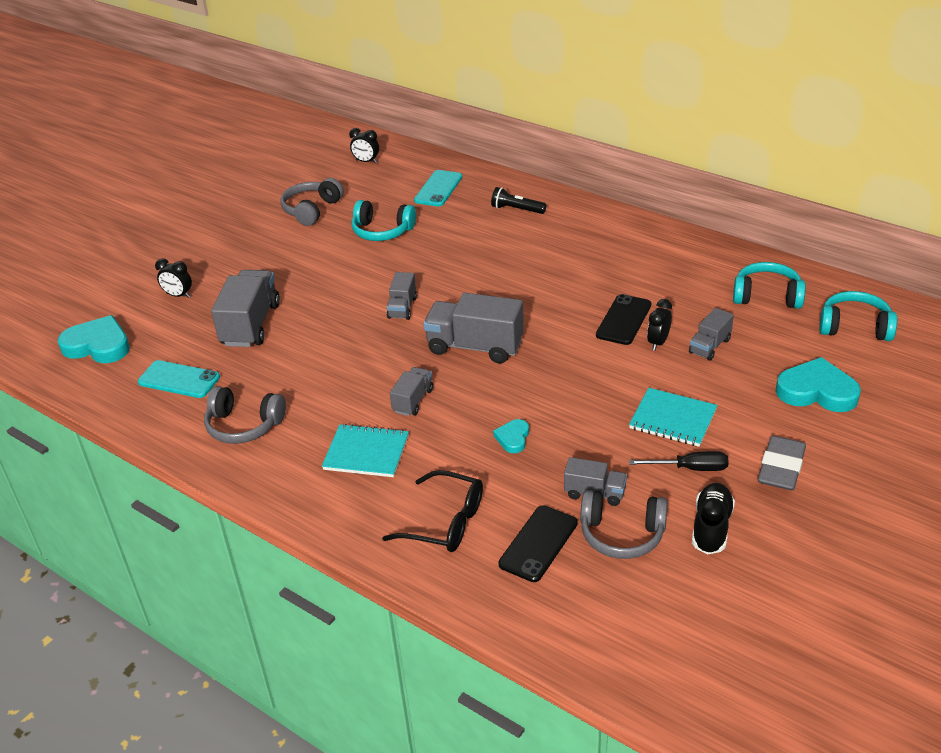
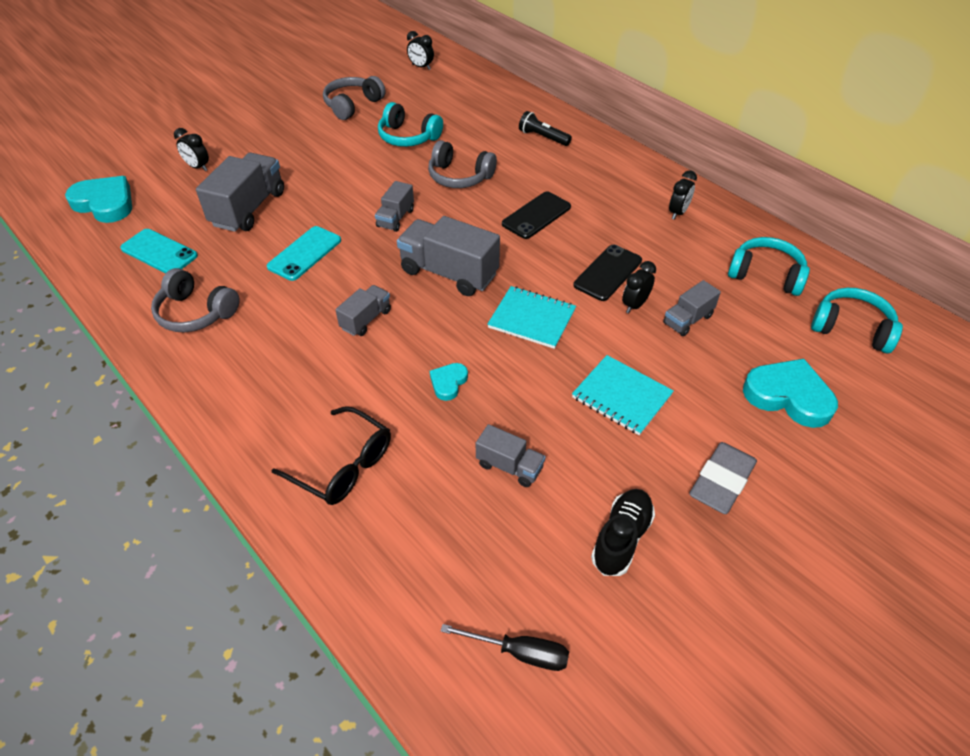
camera: 10 degrees right, 10 degrees up
turquoise notebook [322,424,409,477] -> turquoise notebook moved to [487,286,576,349]
turquoise phone [414,170,462,206] -> turquoise phone moved to [267,226,341,281]
black phone [498,505,578,582] -> black phone moved to [502,191,571,239]
grey headphones [580,490,668,559] -> grey headphones moved to [428,140,497,188]
black screwdriver [629,451,729,471] -> black screwdriver moved to [441,624,569,671]
none -> black clock [669,170,697,220]

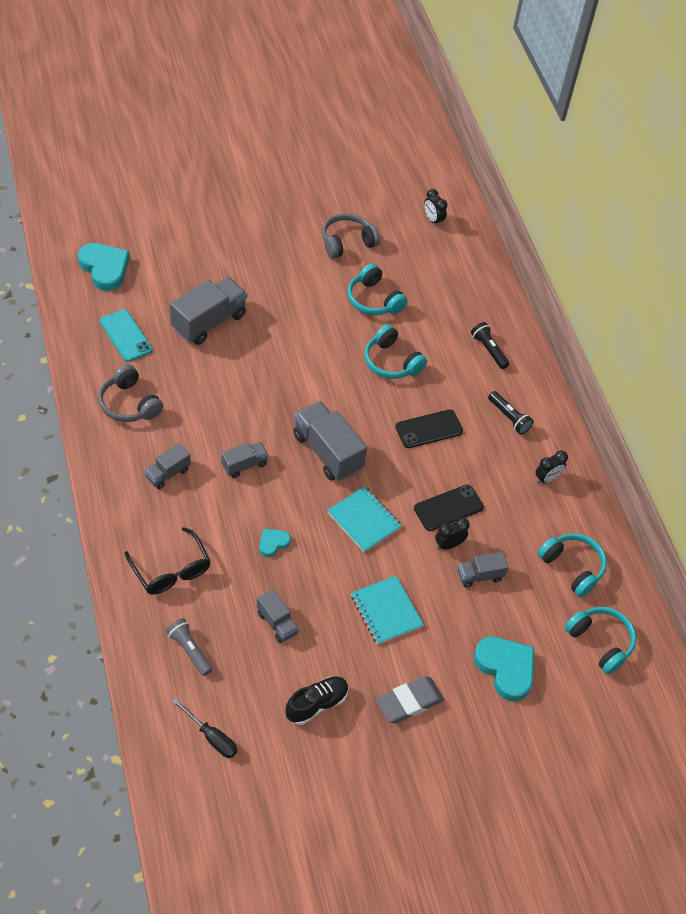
camera: 20 degrees right, 5 degrees up
black clock [174,128,209,171] -> none
turquoise phone [267,226,341,281] -> none
grey truck [375,181,414,232] -> grey truck moved to [144,443,190,489]
grey headphones [428,140,497,188] -> turquoise headphones [364,324,427,379]
none -> grey flashlight [166,618,213,676]
none -> black flashlight [488,391,533,434]

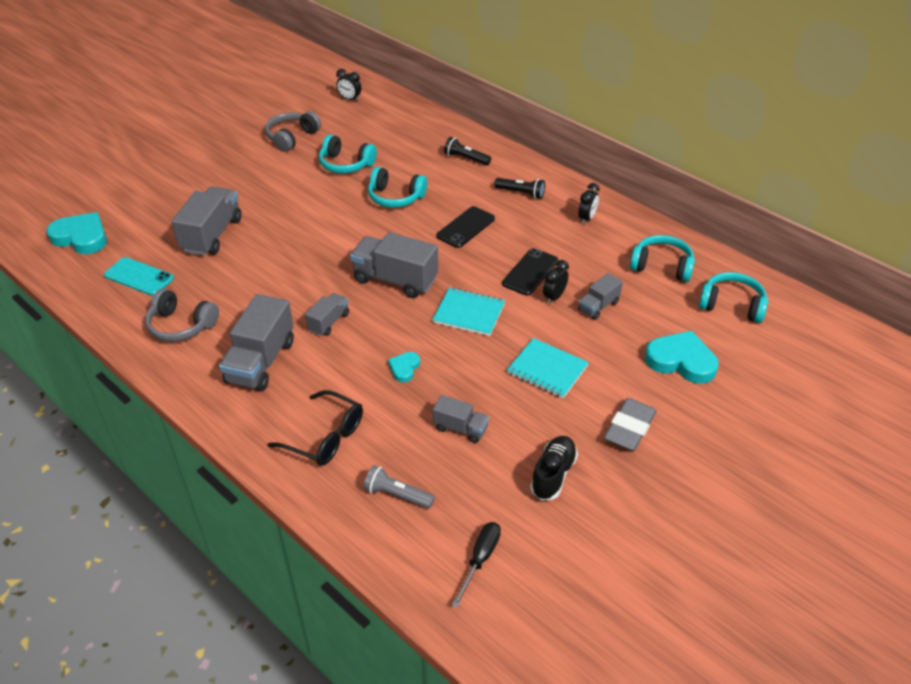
camera: 25 degrees left, 10 degrees down
grey truck [144,443,190,489] -> grey truck [219,294,294,391], size x1.83
black screwdriver [172,698,237,758] -> black screwdriver turned 75 degrees counterclockwise [452,522,501,607]

